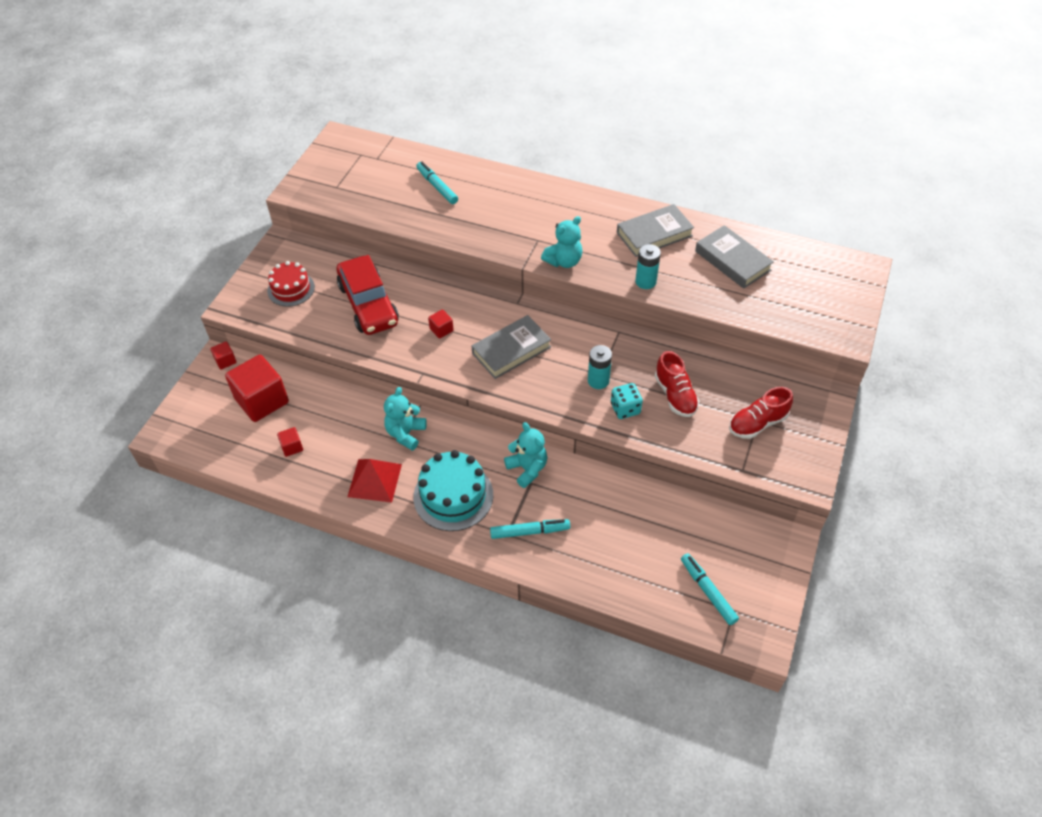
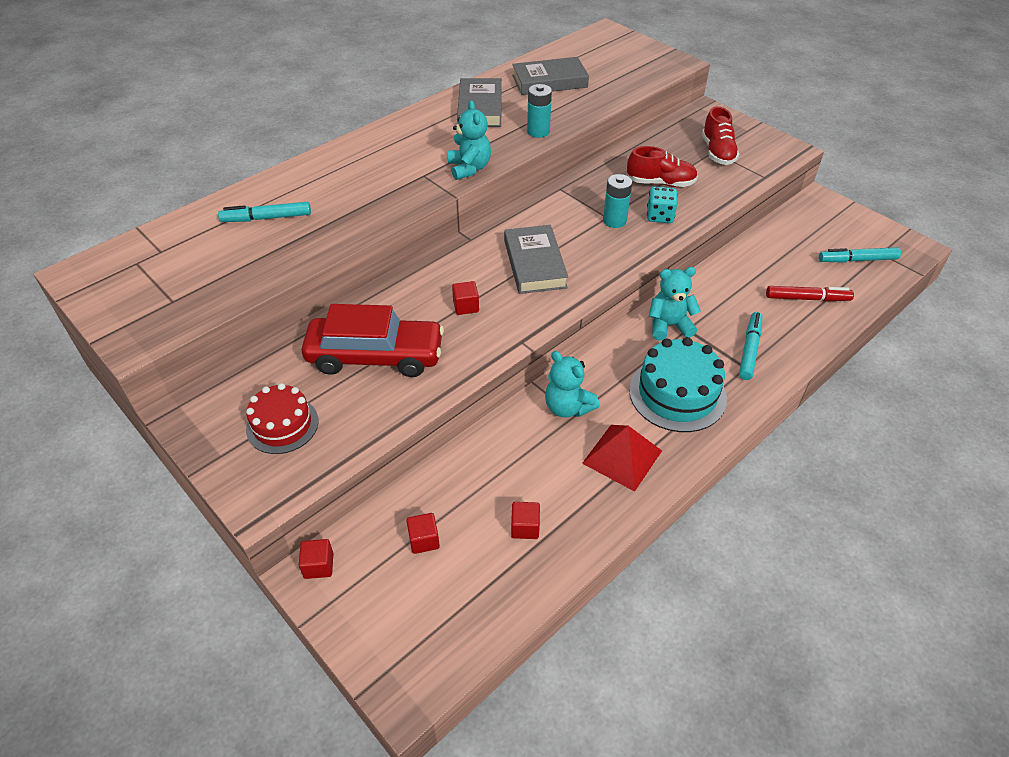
camera: 65 degrees left, 5 degrees down
red cube [225,355,289,422] -> red cube [406,513,440,554], size x0.44
none -> red marker [766,286,854,301]

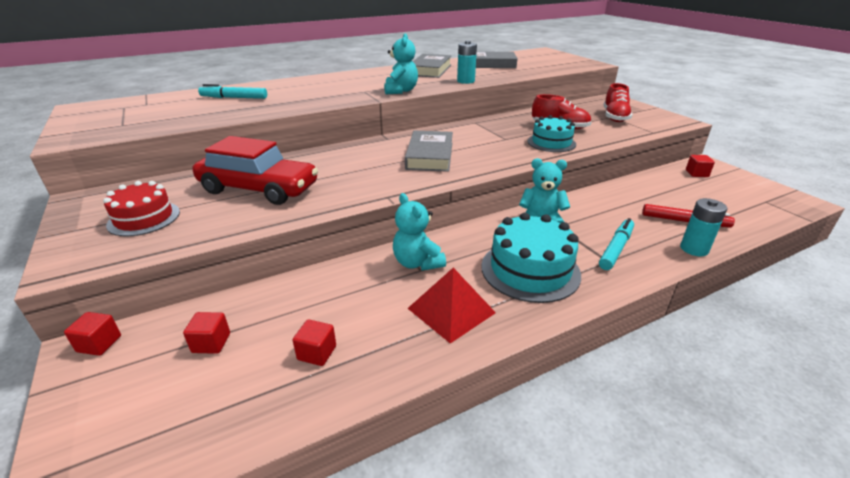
camera: 15 degrees right, 15 degrees down
red cube [452,281,479,315] -> red cube moved to [686,155,715,177]
turquoise battery [603,174,632,228] -> turquoise battery moved to [680,198,727,256]
turquoise dice [647,187,678,223] -> turquoise cake [528,115,576,152]
turquoise marker [819,247,901,263] -> none

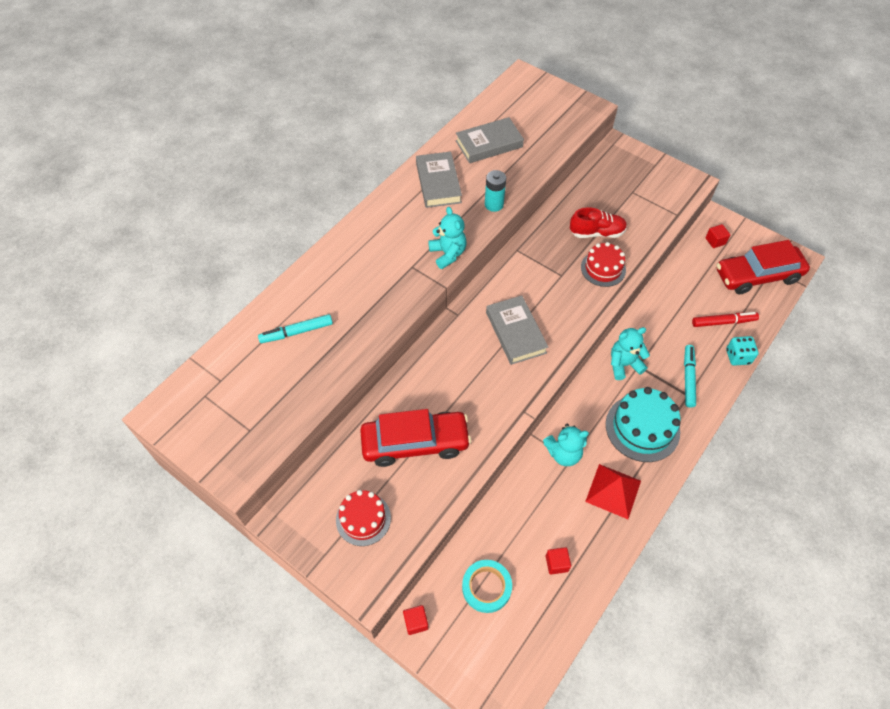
camera: 25 degrees left, 25 degrees up
red cube [183,312,230,354] -> turquoise tape [462,560,512,613]
turquoise teddy bear [393,193,446,271] -> turquoise teddy bear turned 45 degrees counterclockwise [543,424,589,466]
turquoise cake [528,115,576,152] -> red cake [581,242,626,287]
red shoe [604,83,633,122] -> none
turquoise battery [680,198,727,256] -> turquoise dice [726,336,759,366]
none -> red car [717,240,810,294]

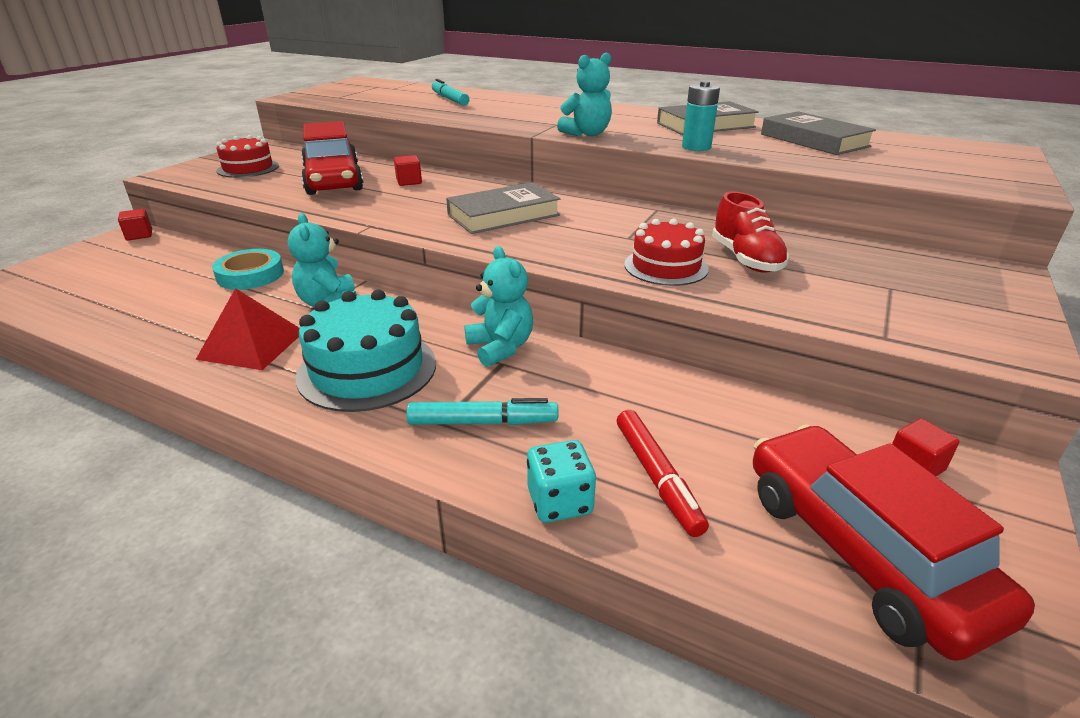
camera: 80 degrees right, 25 degrees down
turquoise tape [462,560,512,613] -> turquoise tape moved to [212,249,284,290]
red cube [546,547,571,574] -> red cube moved to [394,155,422,186]

